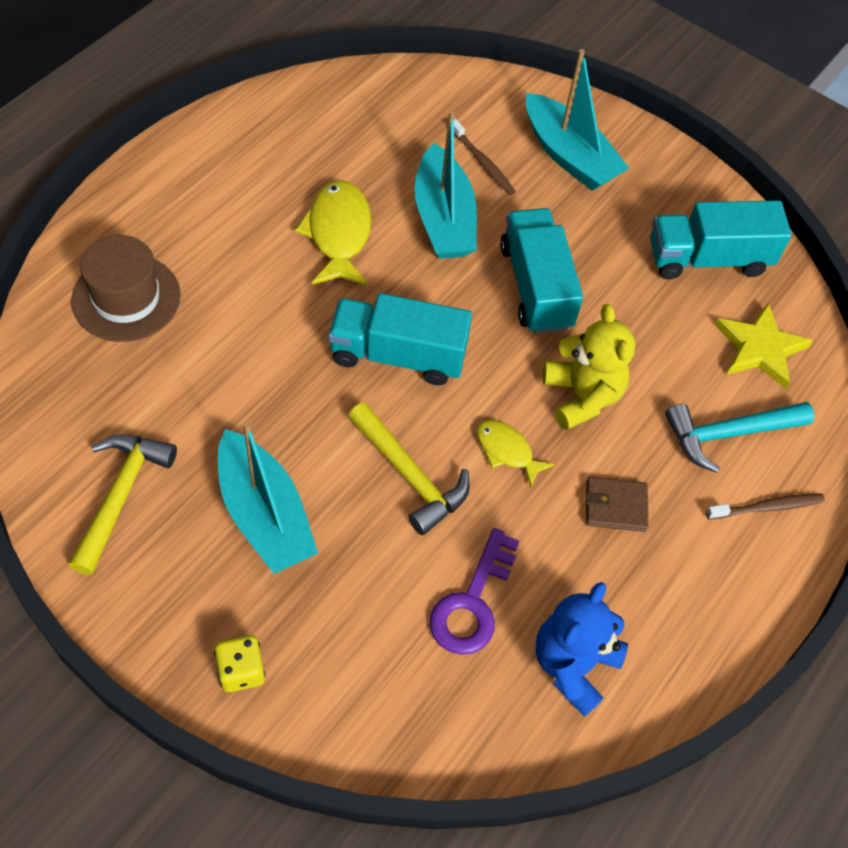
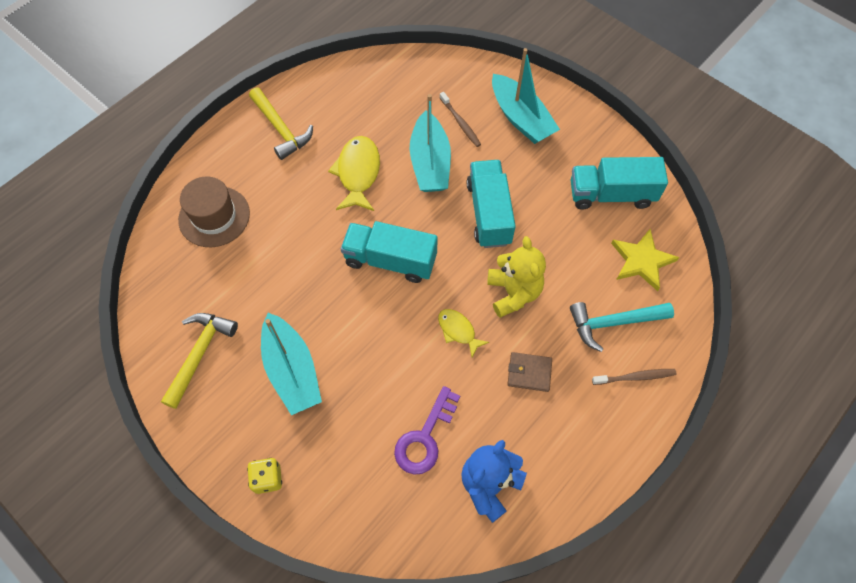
camera: 10 degrees right, 5 degrees up
yellow hammer [348,402,470,535] -> yellow hammer moved to [249,87,313,160]

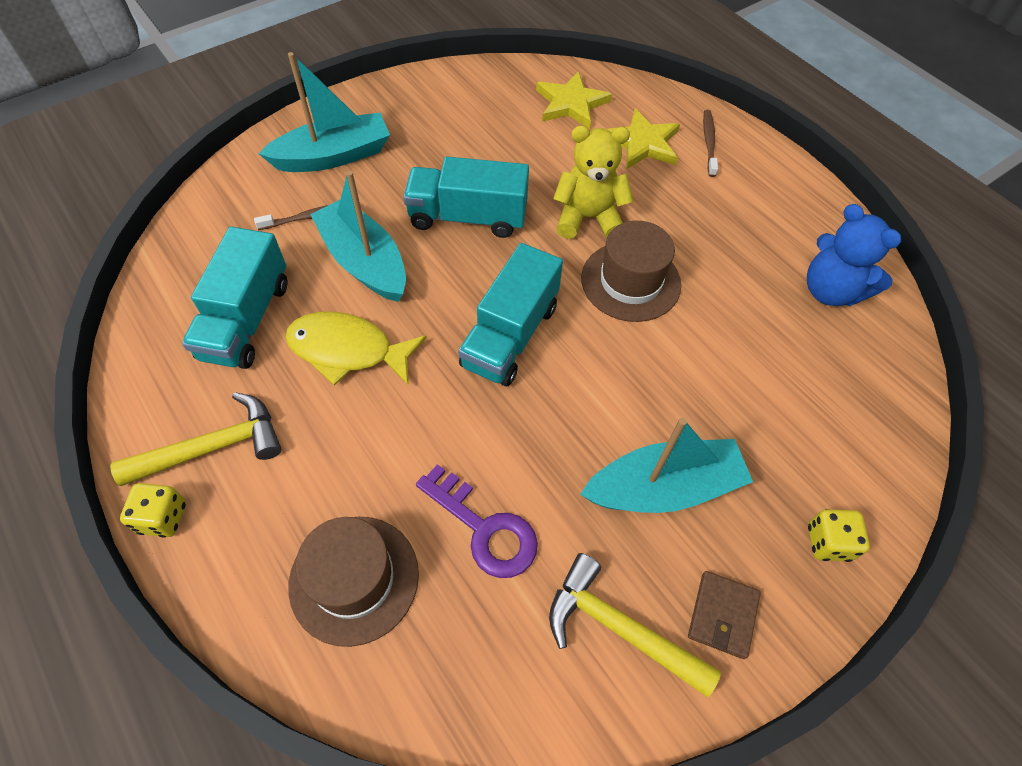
camera: 80 degrees left, 5 degrees down
purple key [394,386,460,475] -> purple key moved to [416,464,538,578]
turquoise boat [410,94,451,192] -> turquoise boat turned 135 degrees counterclockwise [310,171,406,302]
yellow fish [438,309,489,357] -> brown hat [581,221,681,322]
brown wallet [507,352,552,392] -> brown wallet moved to [688,571,761,659]
turquoise hammer [570,302,674,352] -> yellow star [607,108,680,169]
turquoise truck [571,157,668,210] -> turquoise truck moved to [182,226,287,369]
none -> yellow dice [120,483,186,537]

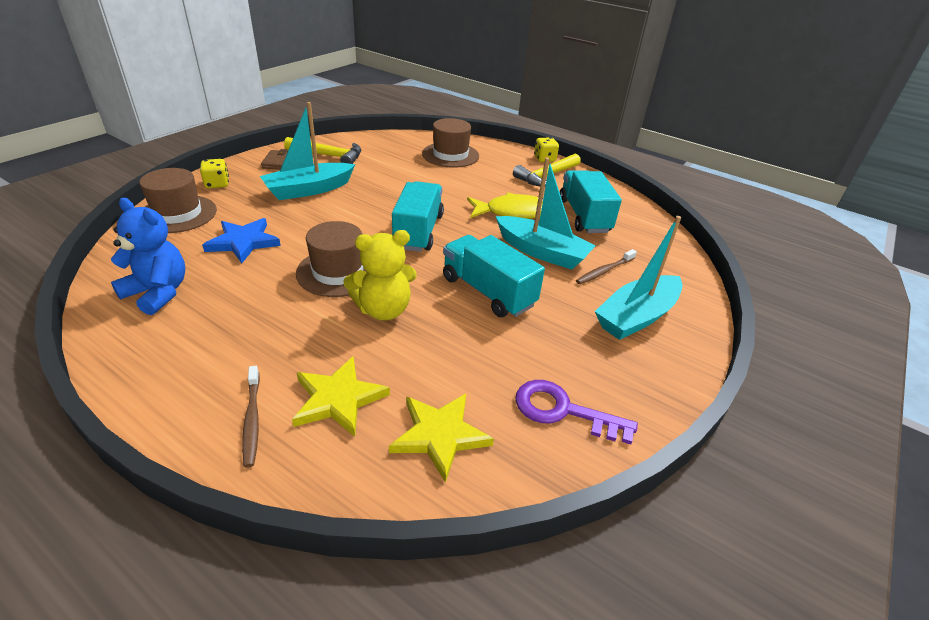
camera: 160 degrees right, 20 degrees down
turquoise truck [403,157,529,238] -> turquoise truck turned 120 degrees counterclockwise [443,235,545,317]
purple key [416,464,538,578] -> purple key moved to [515,380,638,444]
none -> brown hat [139,168,217,233]
none -> blue star [202,218,281,263]

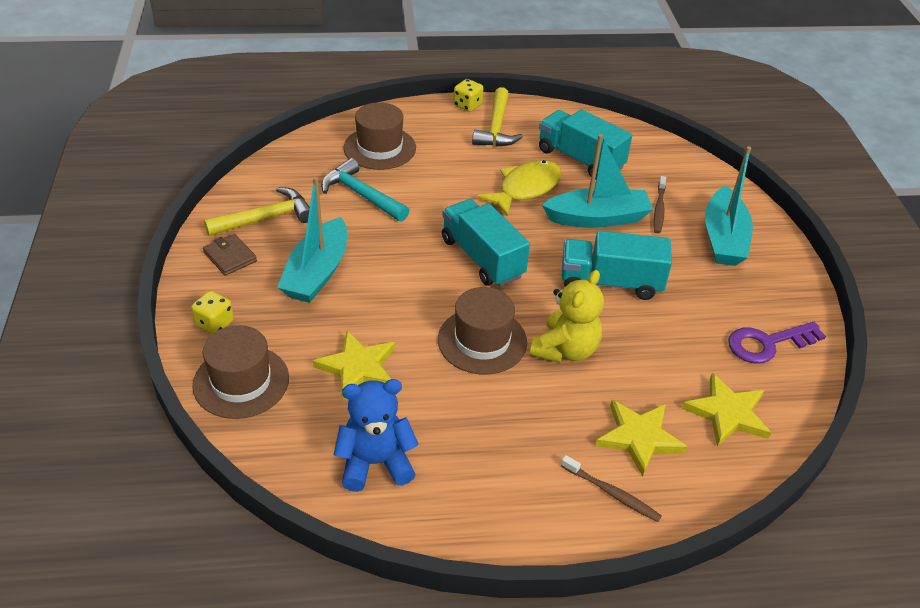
camera: 40 degrees left, 5 degrees up
blue star [202,218,281,263] -> yellow star [313,331,395,400]
none -> turquoise hammer [321,158,410,222]

